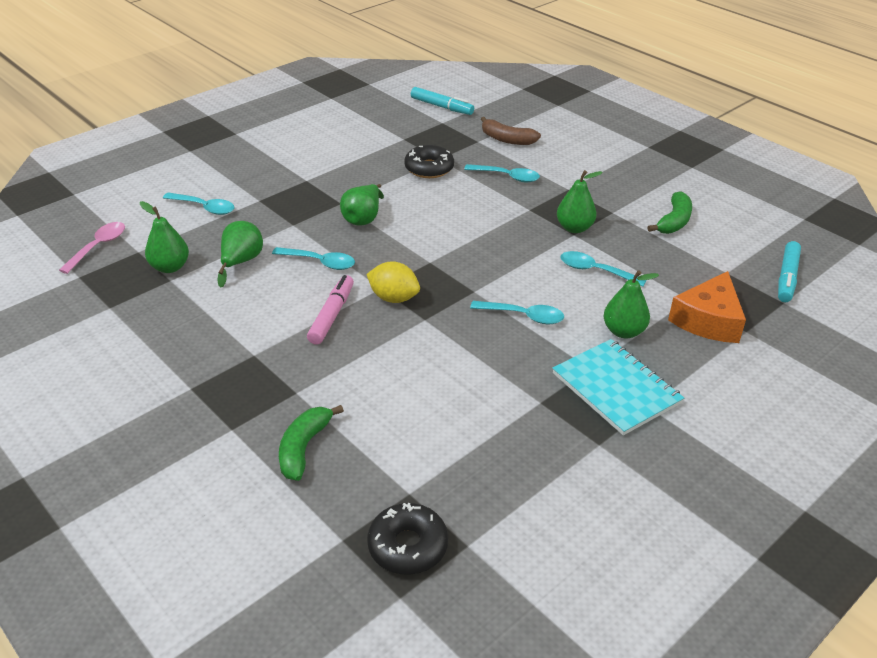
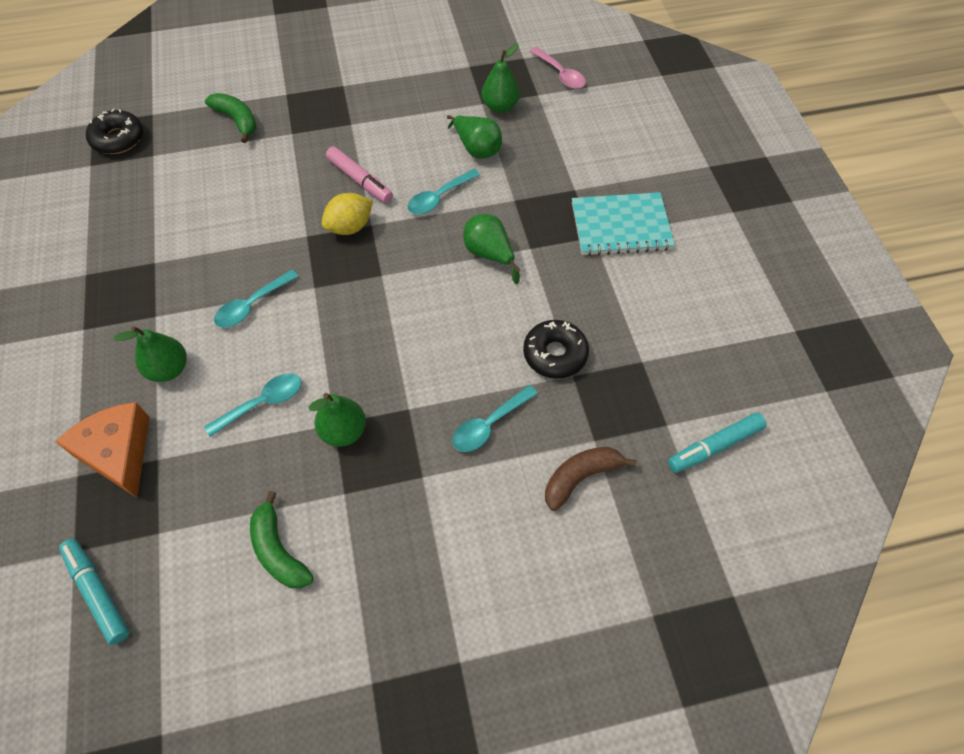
camera: 120 degrees right, 20 degrees up
turquoise spoon [163,193,234,215] -> none
turquoise notebook [552,339,684,435] -> turquoise notebook moved to [572,192,675,256]

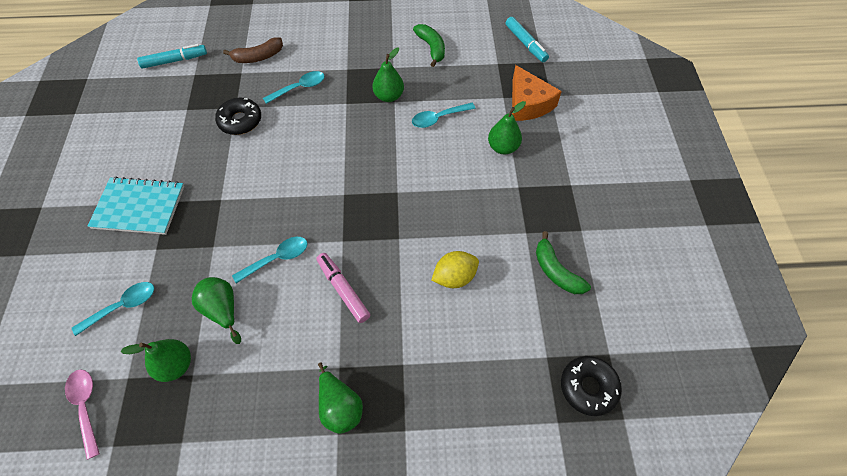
camera: 170 degrees left, 0 degrees up
green banana [205,93,257,143] -> green banana moved to [536,231,591,294]
turquoise spoon [214,270,299,328] -> turquoise spoon moved to [72,282,154,336]
yellow lemon [322,193,373,235] -> yellow lemon moved to [431,251,479,288]
green pear [463,214,520,284] -> green pear moved to [318,362,363,434]

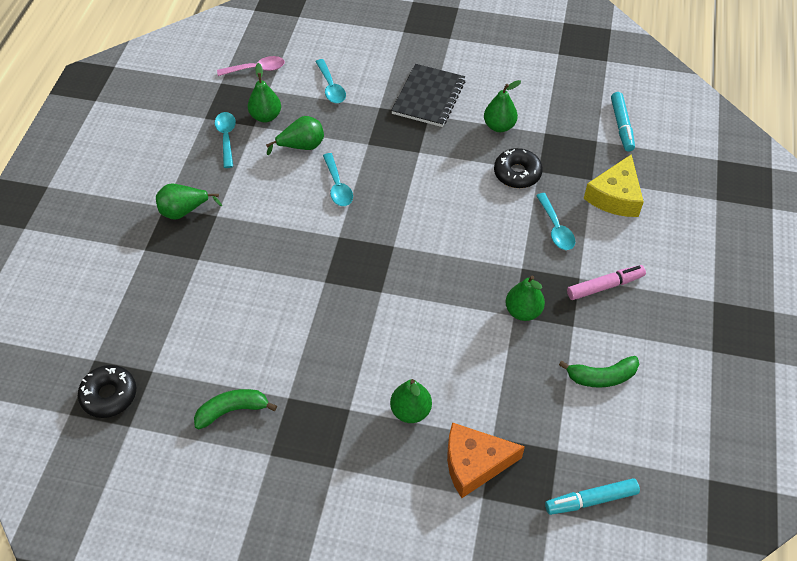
camera: 105 degrees right, 5 degrees down
turquoise notebook [88,177,184,235] -> black notebook [391,64,465,127]
brown banana [223,37,283,63] -> yellow cheese [584,154,644,217]
pink marker [316,253,370,323] -> pink marker moved to [567,265,646,300]
turquoise spoon [412,103,476,128] -> turquoise spoon moved to [215,112,236,168]
yellow lemon [431,251,479,288] -> none
none -> green pear [484,80,521,132]

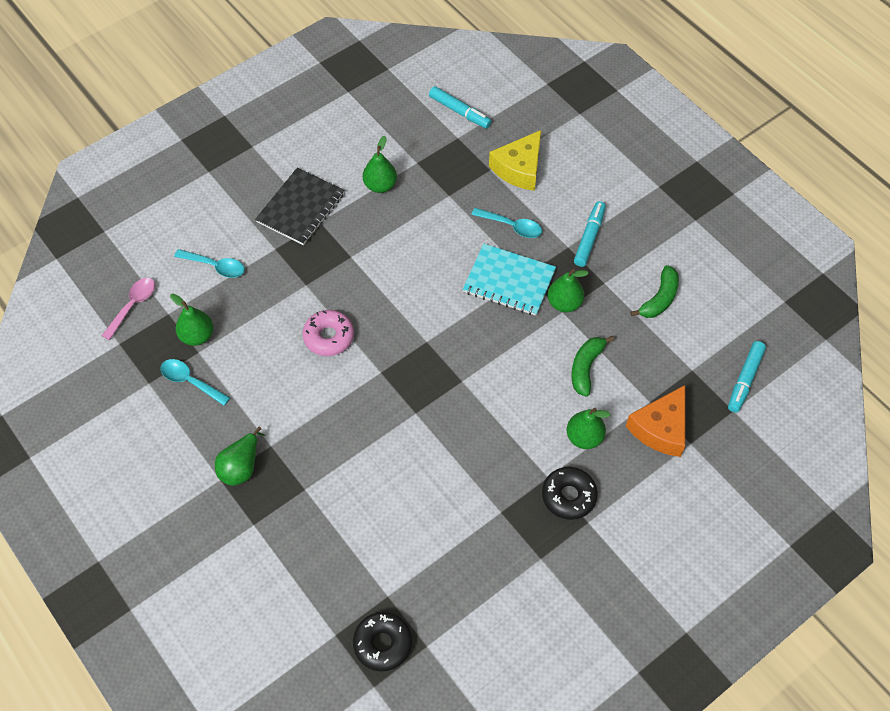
camera: 50 degrees left, 5 degrees up
green banana [194,389,277,429] -> green banana moved to [571,336,614,396]
green pear [266,116,324,155] -> none
turquoise spoon [323,153,353,206] -> pink donut [303,310,354,356]
black notebook [391,64,465,127] -> black notebook turned 60 degrees clockwise [255,168,344,245]
black donut [494,148,543,188] -> black donut moved to [542,467,598,520]
pink marker [567,265,646,300] -> turquoise marker [574,201,606,267]
yellow cheese [584,154,644,217] -> yellow cheese turned 60 degrees clockwise [489,130,541,191]
none -> turquoise notebook [463,244,556,316]

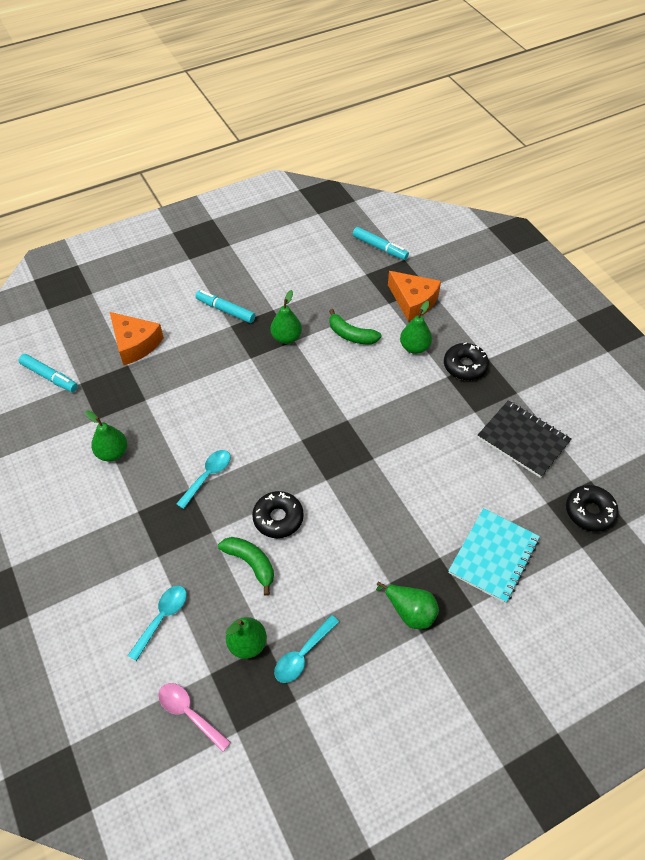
camera: 80 degrees left, 5 degrees down
black notebook [255,168,344,245] -> black notebook moved to [477,400,572,478]
pink donut [303,310,354,356] -> black donut [252,491,304,538]
turquoise marker [429,86,492,129] -> turquoise marker turned 75 degrees clockwise [19,354,78,392]
turquoise notebook [463,244,556,316] -> turquoise notebook moved to [448,508,540,603]
turquoise spoon [471,208,542,238] -> turquoise spoon moved to [176,450,231,509]
yellow cheese [489,130,541,191] -> orange cheese [110,312,164,365]
green banana [630,265,679,318] -> green banana moved to [218,537,274,596]

